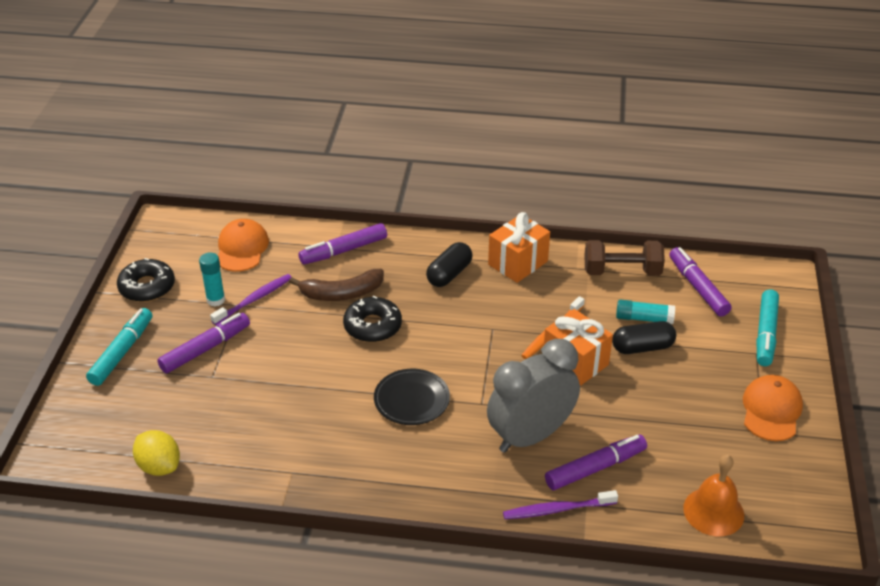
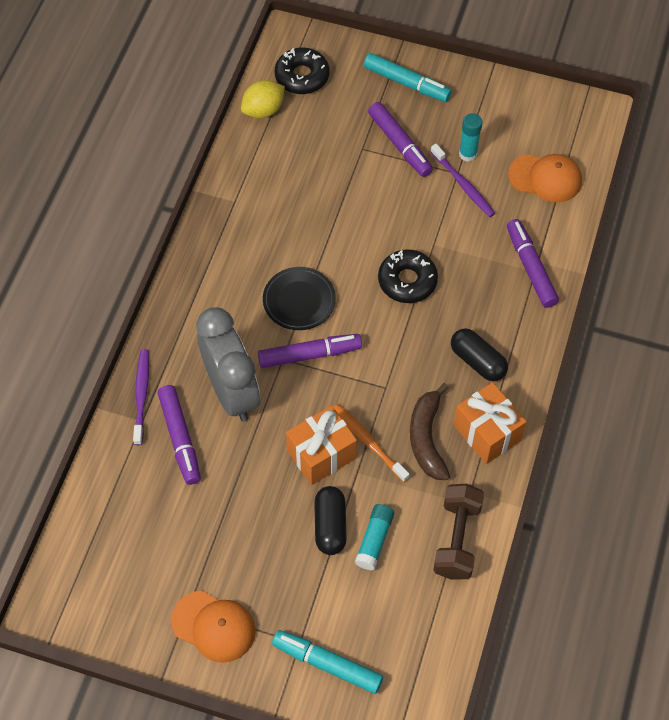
camera: 100 degrees right, 20 degrees up
black donut [117,258,175,302] -> black donut moved to [275,48,329,94]
brown banana [289,269,384,301] -> brown banana moved to [410,383,450,480]
purple marker [669,247,731,316] -> purple marker moved to [258,334,362,368]
orange bell [683,455,744,536] -> none

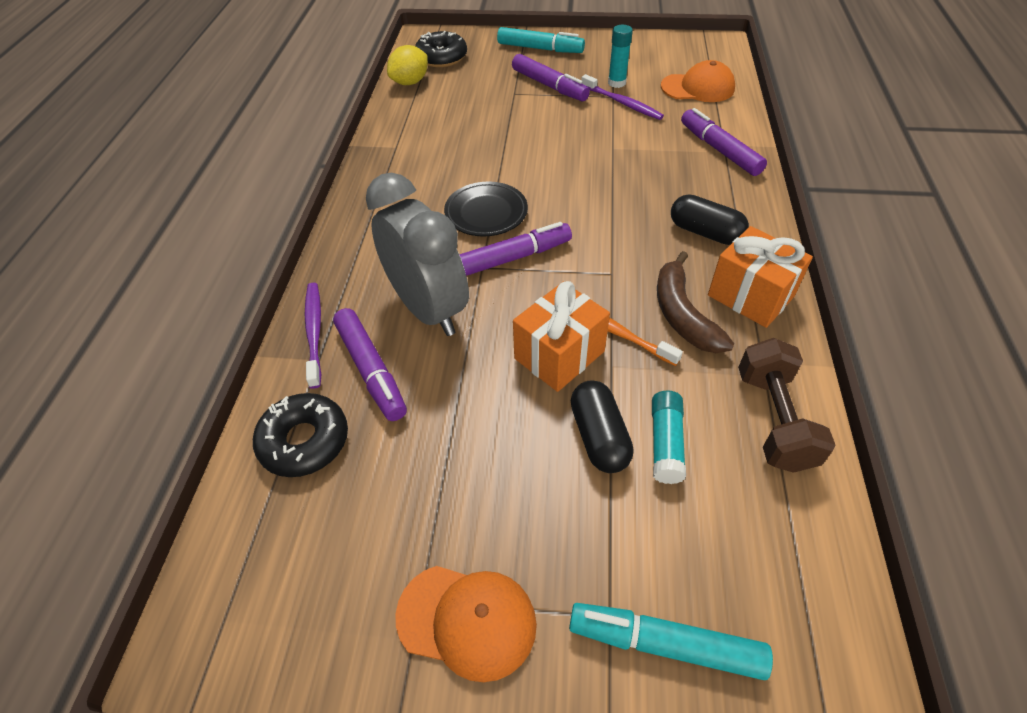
camera: 10 degrees left, 10 degrees down
black donut [378,249,438,303] -> black donut moved to [253,393,348,477]

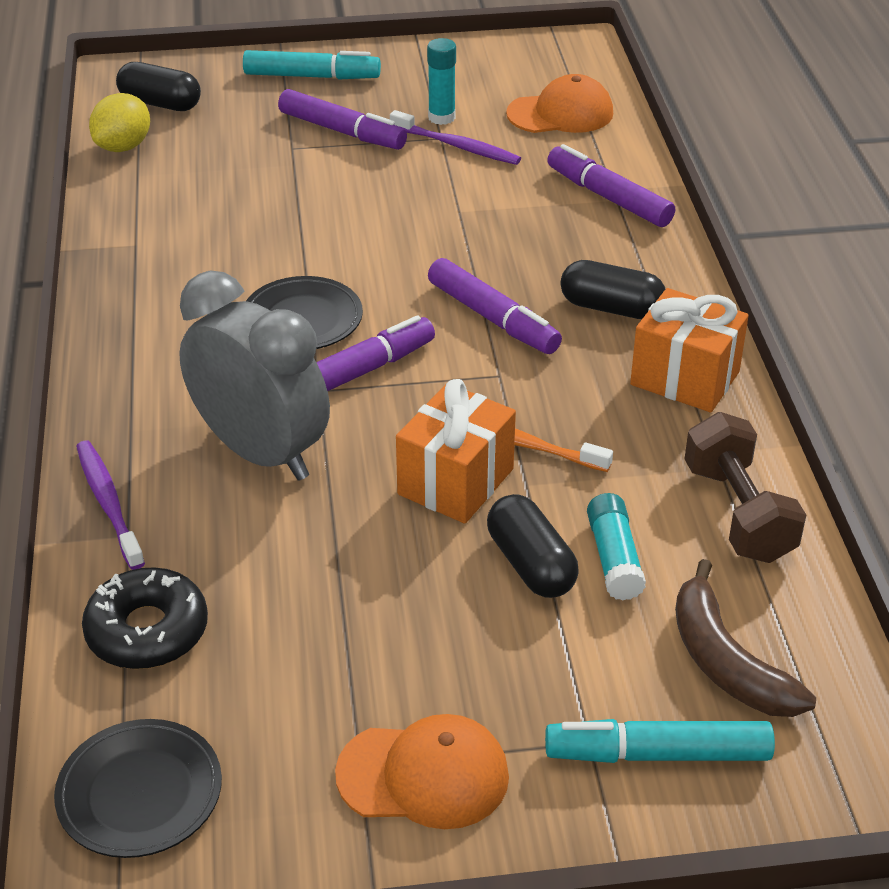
camera: 15 degrees left, 10 degrees down
purple marker [333,308,407,421] -> purple marker moved to [428,258,562,354]
black donut [415,31,467,67] -> black capsule [116,62,201,111]
brown banana [657,251,734,353] -> brown banana moved to [675,559,816,717]
none -> black plate [54,719,222,858]

